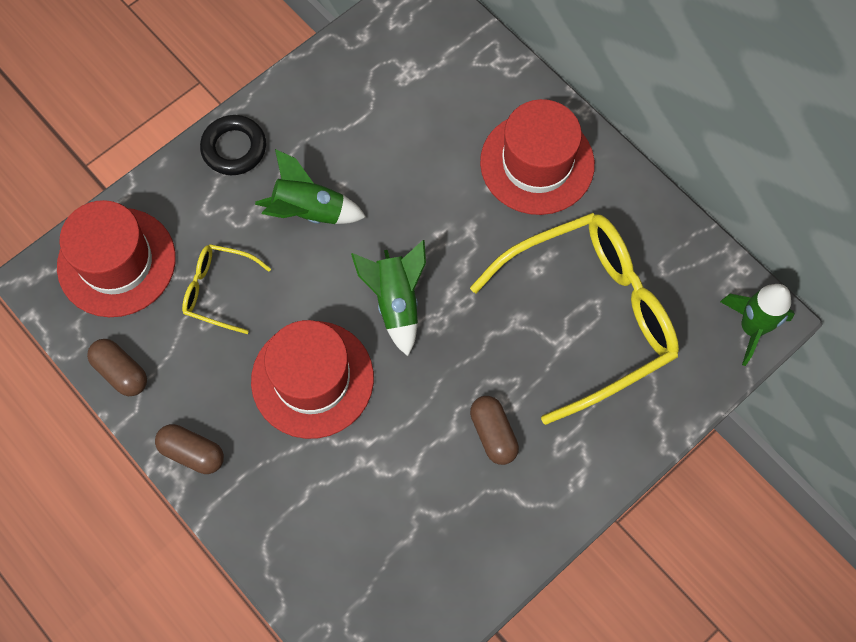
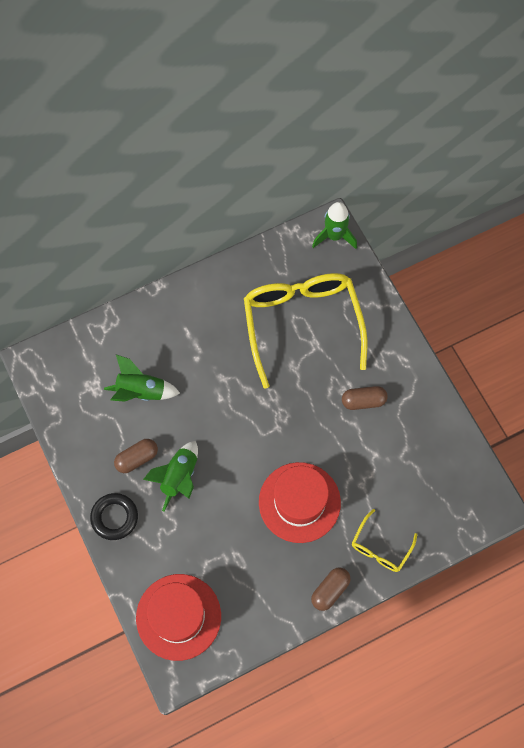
camera: 75 degrees left, 0 degrees up
brown capsule [87,339,147,396] -> brown capsule moved to [114,439,158,473]
yellow glasses [182,244,271,334] -> yellow glasses moved to [352,509,417,572]
green rocket [351,240,426,356] -> green rocket moved to [104,354,180,402]
red hat [480,99,595,215] -> none

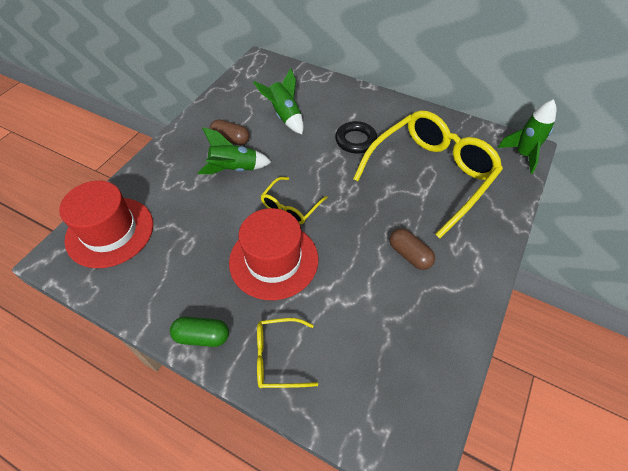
camera: 55 degrees right, 15 degrees down
black ring [90,493,138,540] -> black ring moved to [335,121,377,153]
brown capsule [311,567,351,611] -> green capsule [170,317,229,347]
none -> yellow glasses [261,177,328,224]

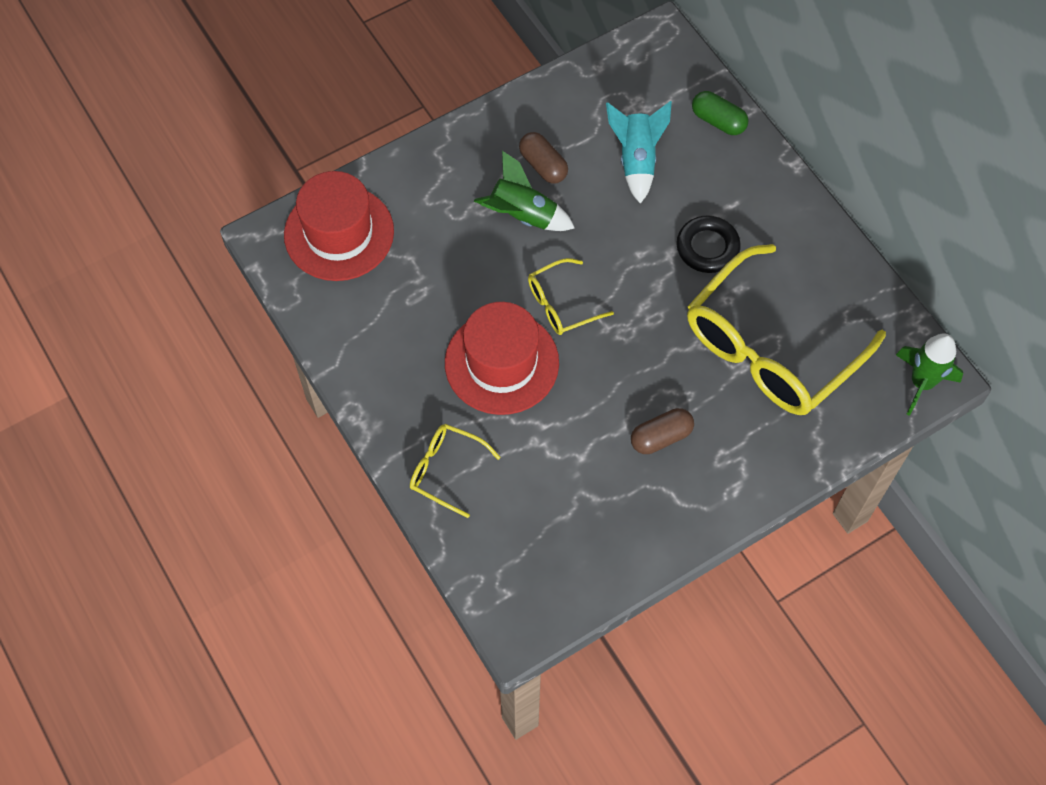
camera: 30 degrees right, 10 degrees up
green capsule [170,317,229,347] -> green capsule moved to [692,91,749,135]
green rocket [253,68,304,134] -> turquoise rocket [606,101,672,204]
yellow glasses [353,110,503,238] -> yellow glasses turned 150 degrees clockwise [687,244,886,415]
brown capsule [390,228,435,270] -> brown capsule turned 75 degrees clockwise [631,408,694,454]

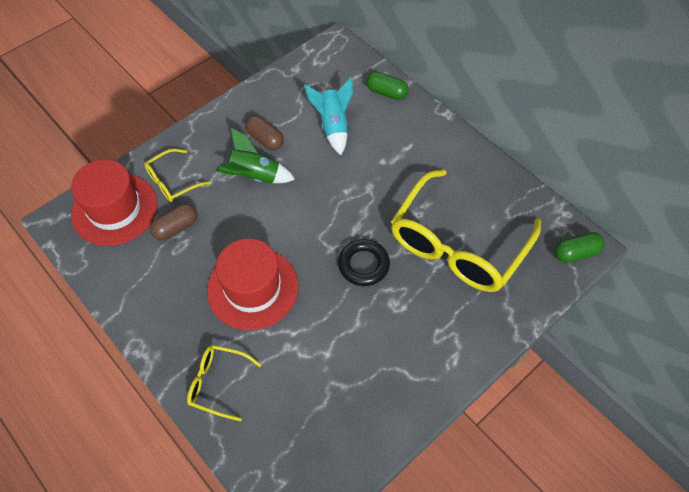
camera: 10 degrees left, 5 degrees down
yellow glasses [528,258,614,335] -> yellow glasses moved to [144,149,212,202]
brown capsule [631,408,694,454] -> brown capsule moved to [150,203,198,240]
black ring [676,215,741,273] -> black ring moved to [338,239,390,286]
green rocket [896,333,963,416] -> green capsule [554,232,605,263]

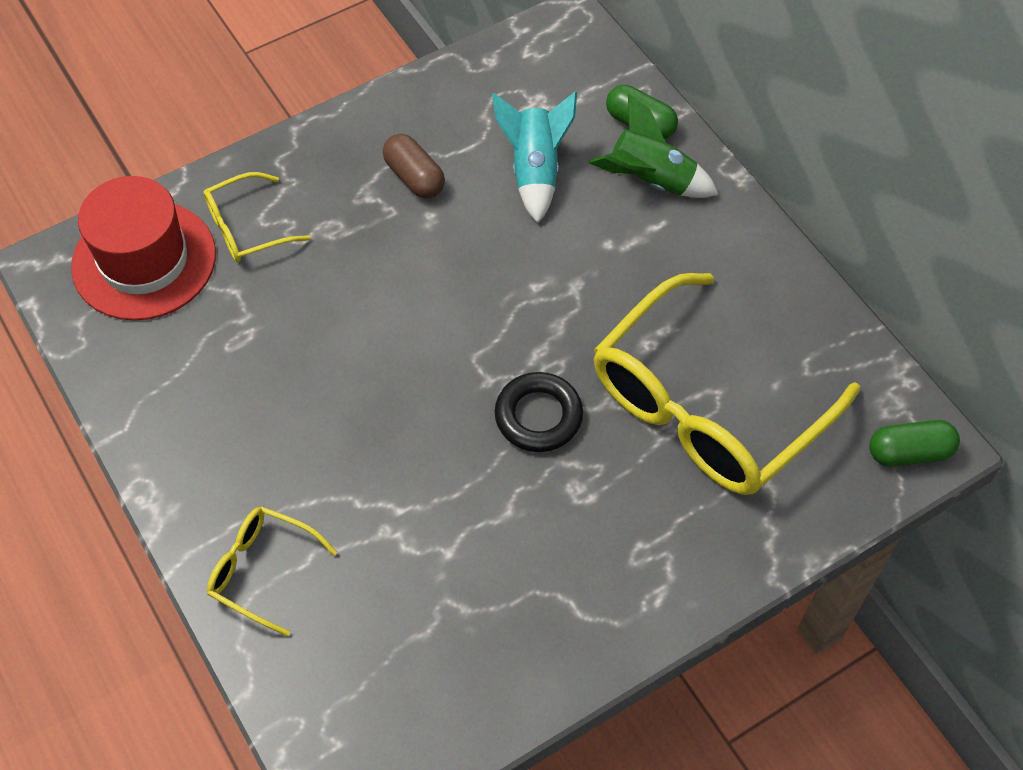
camera: 10 degrees right, 0 degrees up
brown capsule [150,203,198,240] -> none
red hat [207,239,298,330] -> none
green rocket [217,128,295,183] -> green rocket moved to [589,94,719,198]

